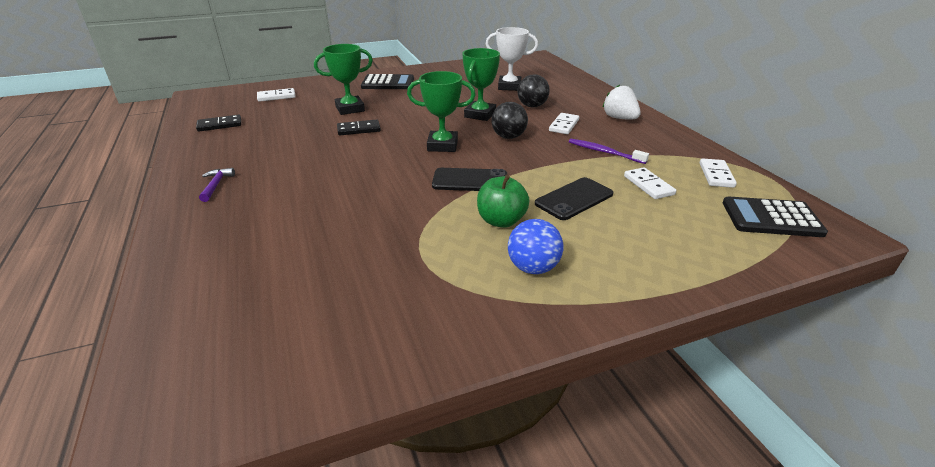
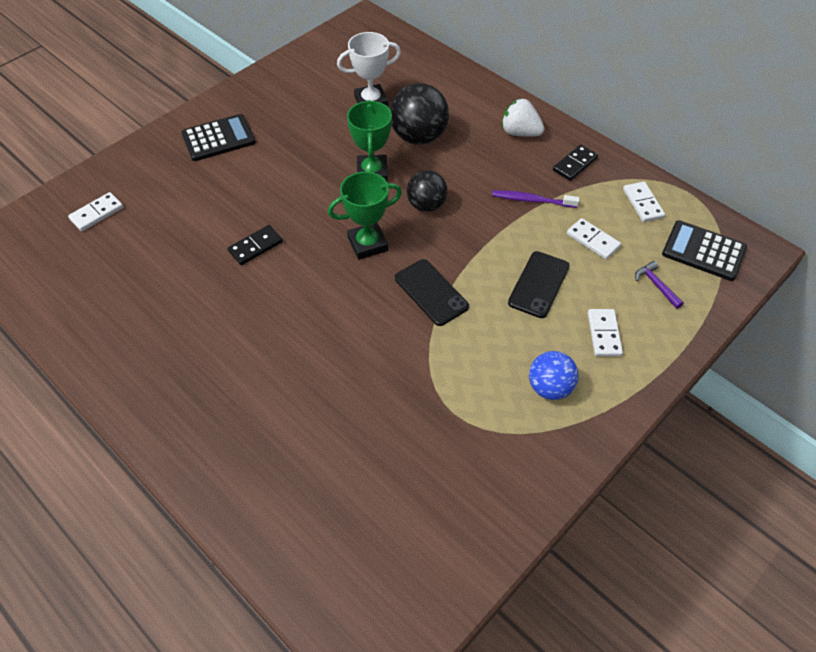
camera: 25 degrees left, 20 degrees up
black domino [196,115,241,132] -> black domino moved to [553,145,598,181]
purple hammer [199,168,235,202] -> purple hammer moved to [635,261,684,309]
green trophy [314,44,373,115] -> none
black phone [432,168,507,191] -> black phone turned 75 degrees clockwise [395,259,469,326]
green apple [477,175,530,228] -> none
black ball [517,74,550,108] -> black ball [390,83,449,145], size x1.54
white domino [549,113,579,134] -> white domino moved to [588,309,623,357]
black calculator [723,196,828,237] -> black calculator turned 45 degrees clockwise [662,220,747,281]

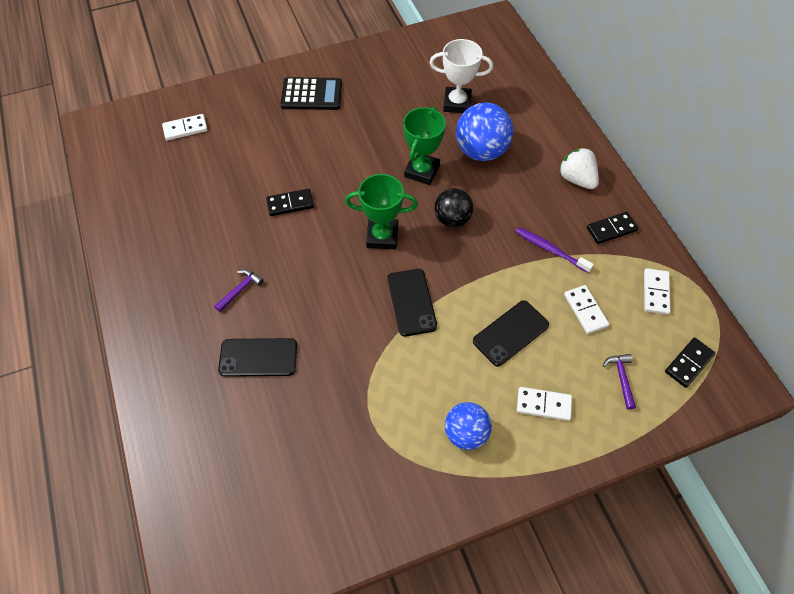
camera: 25 degrees right, 5 degrees up
black ball [390,83,449,145] -> blue ball [456,102,513,161]
white domino [588,309,623,357] -> white domino turned 75 degrees clockwise [517,387,572,421]
black calculator [662,220,747,281] -> black domino [665,338,715,388]
none -> purple hammer [214,269,264,312]
none -> black phone [218,338,297,377]

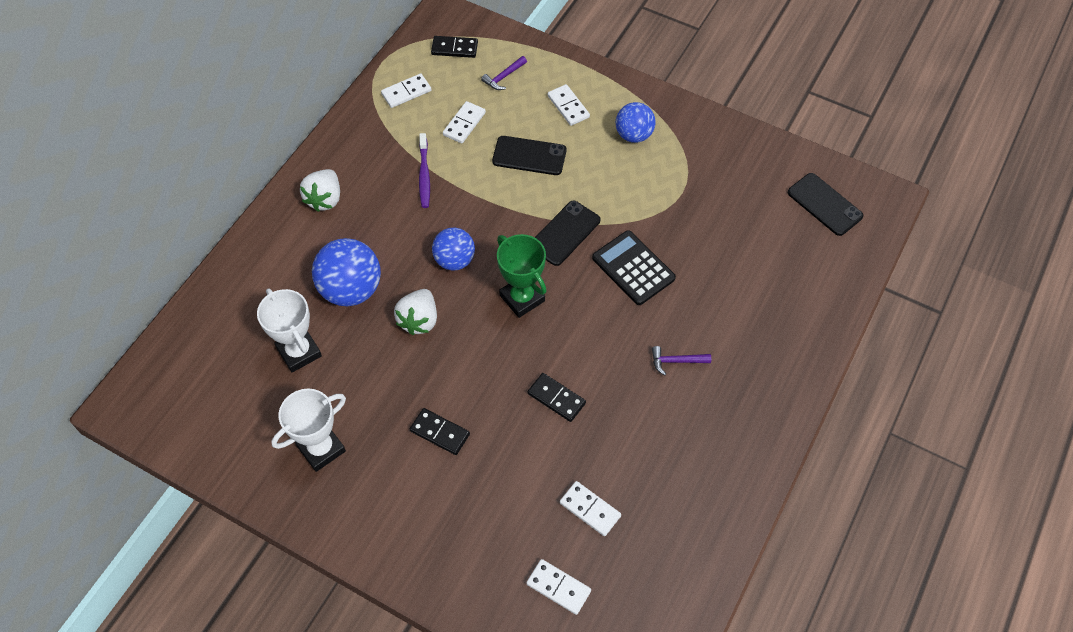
camera: 130 degrees left, 0 degrees up
black phone [218,338,297,377] -> black phone moved to [788,173,863,236]
black calculator [281,77,342,110] -> black calculator moved to [592,230,676,305]
green trophy [403,107,446,185] -> white strawberry [394,289,437,335]
black ball [434,188,473,227] -> blue ball [432,228,475,271]
black domino [587,212,638,244] -> black domino moved to [410,408,470,455]
none -> white trophy [271,389,346,472]
none -> white domino [560,481,621,536]

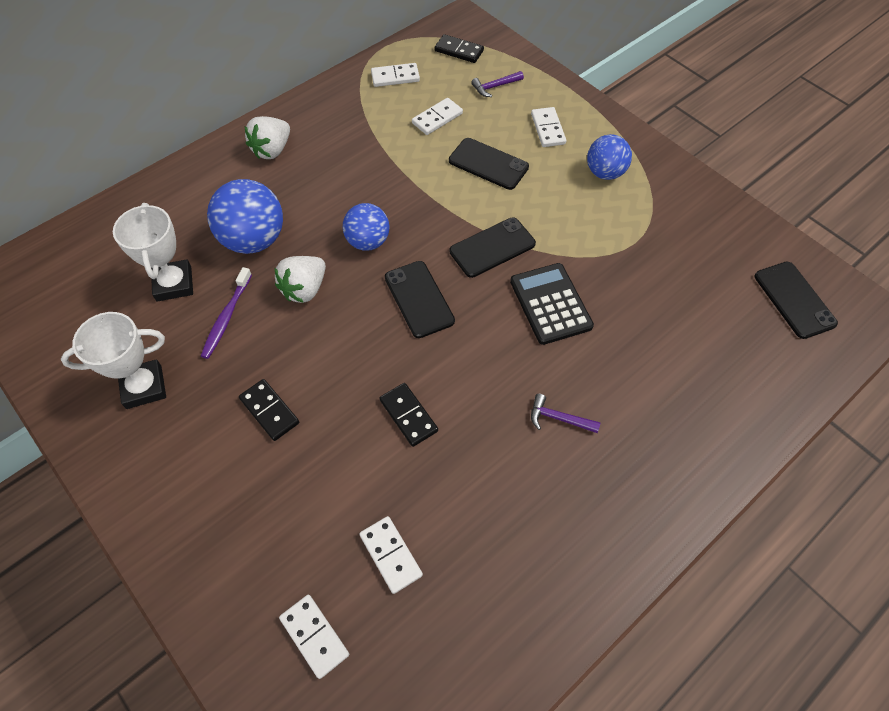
camera: 20 degrees right, 0 degrees up
purple toothbrush [419,133,430,208] -> purple toothbrush moved to [201,267,252,359]
green trophy [497,234,546,318] -> black phone [385,261,455,338]

